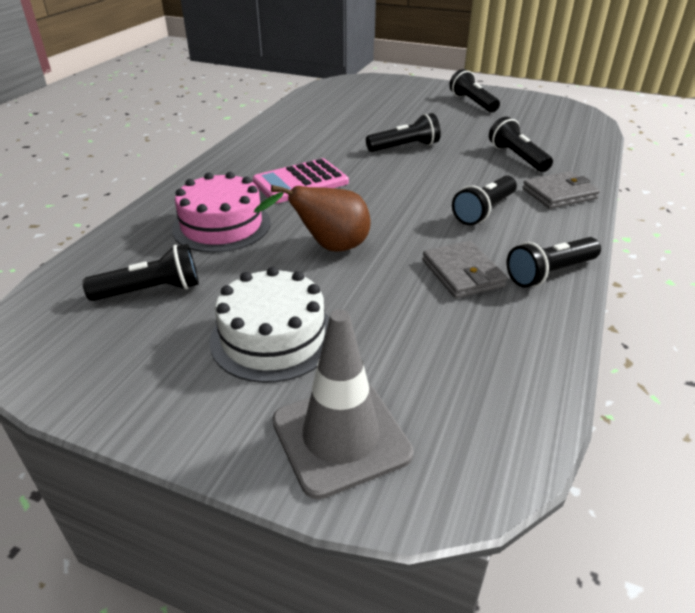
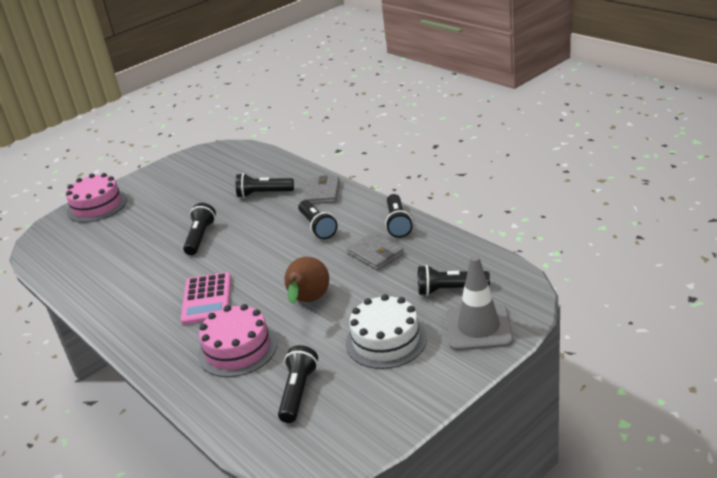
camera: 60 degrees left, 5 degrees down
grey wallet [422,241,507,298] -> grey wallet turned 45 degrees clockwise [347,232,404,270]
black flashlight [449,69,500,113] -> black flashlight moved to [418,265,490,296]
none -> pink cake [66,173,127,223]

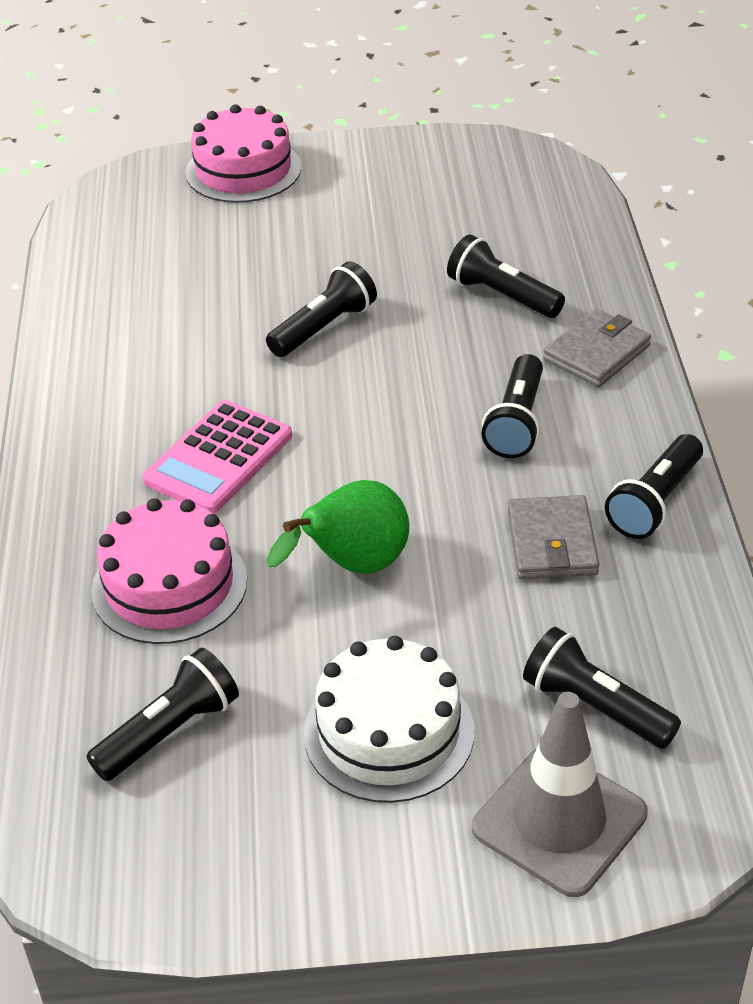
camera: 35 degrees right, 10 degrees up
brown pear [284,257,329,304] -> green pear [267,480,409,574]

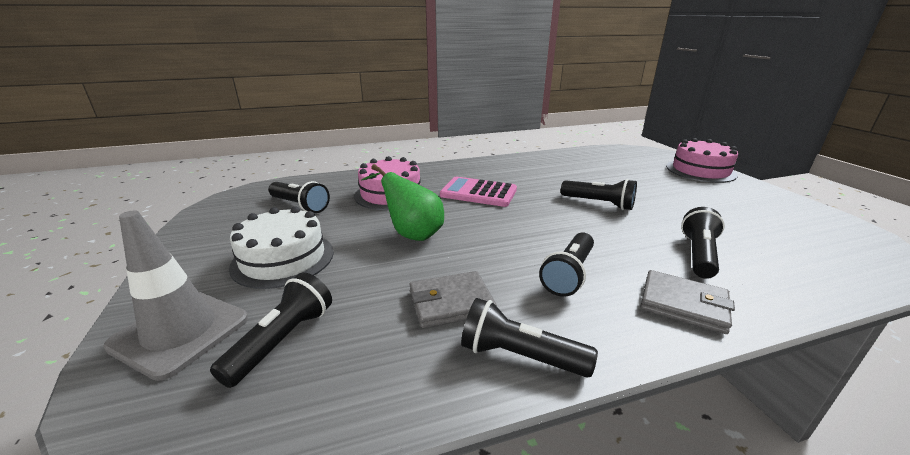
camera: 75 degrees right, 15 degrees down
black flashlight [482,354,543,458] -> black flashlight turned 60 degrees counterclockwise [539,232,594,297]

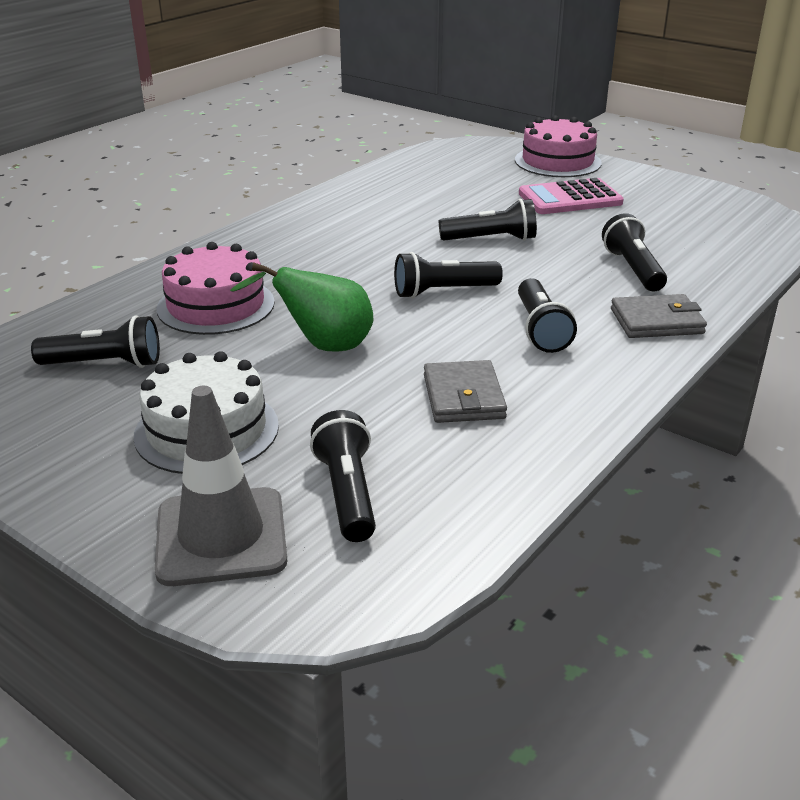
camera: 35 degrees left, 5 degrees up
grey wallet [409,271,497,328] -> grey wallet turned 45 degrees counterclockwise [424,360,507,423]
pink calculator [440,177,517,207] -> pink calculator moved to [519,178,624,214]
black flashlight [461,298,598,378] -> black flashlight moved to [394,252,503,299]

